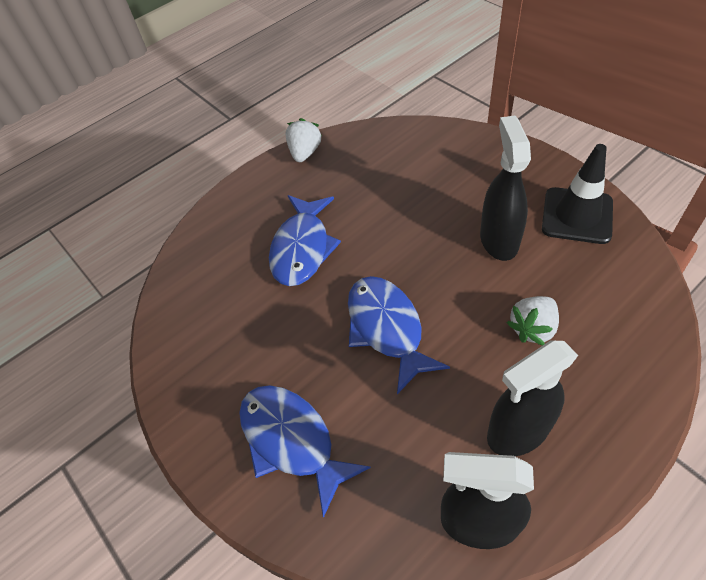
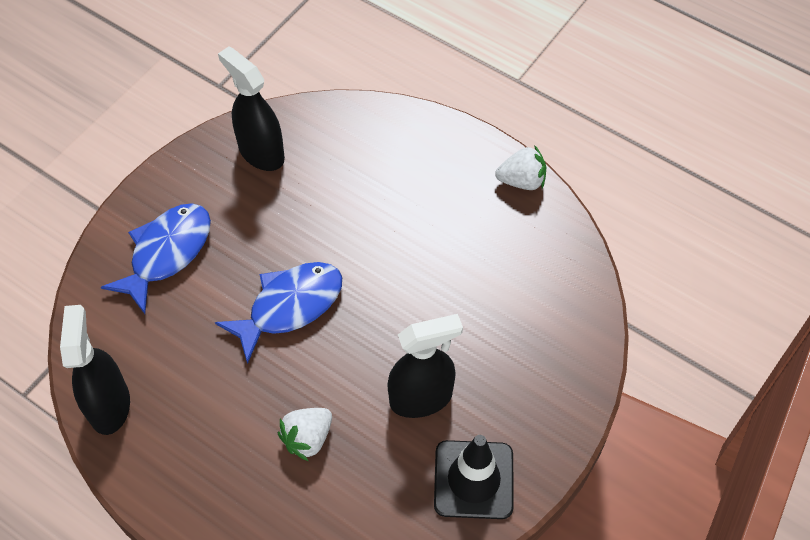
camera: 70 degrees right, 5 degrees up
blue fish [269,195,341,286] -> none
black spray bottle [487,340,578,456] -> black spray bottle moved to [218,46,285,171]
white strawberry [507,296,559,345] -> white strawberry turned 75 degrees counterclockwise [278,408,332,461]

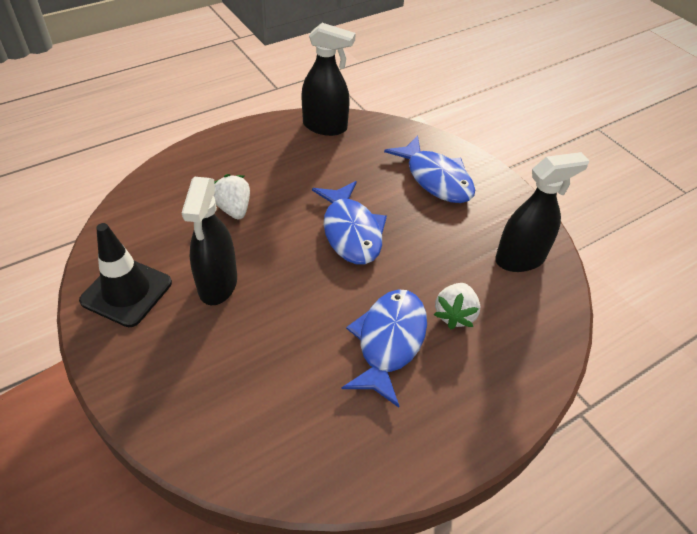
camera: 110 degrees right, 10 degrees down
white strawberry [495,145,546,190] -> white strawberry moved to [433,283,480,329]
none -> blue fish [341,289,427,408]

